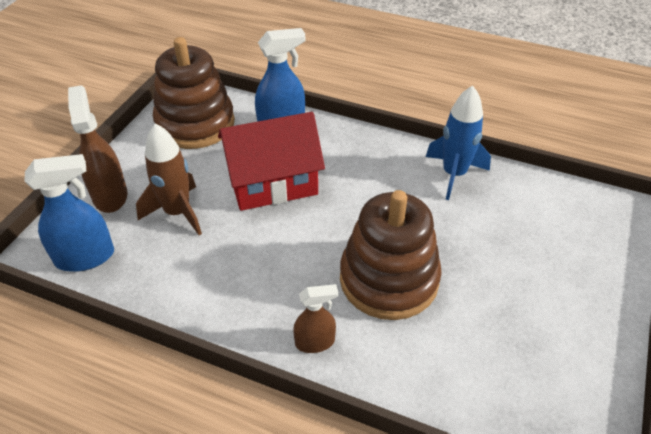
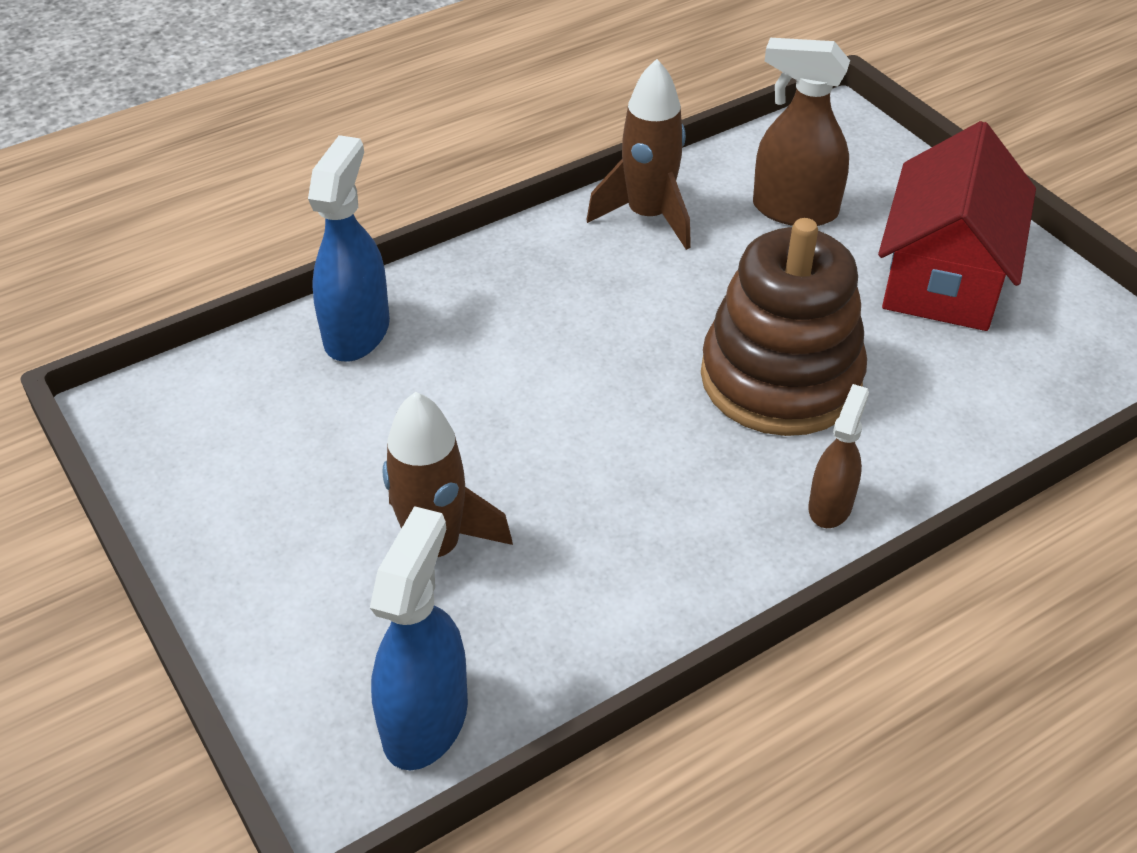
camera: 55 degrees left, 0 degrees up
brown spray bottle [68,85,127,213] -> brown spray bottle moved to [753,38,850,226]
brown stacking toy [153,37,235,149] -> none
red house [218,112,325,211] -> red house moved to [878,121,1036,331]
blue rocket [426,85,491,200] -> brown rocket [586,59,691,250]

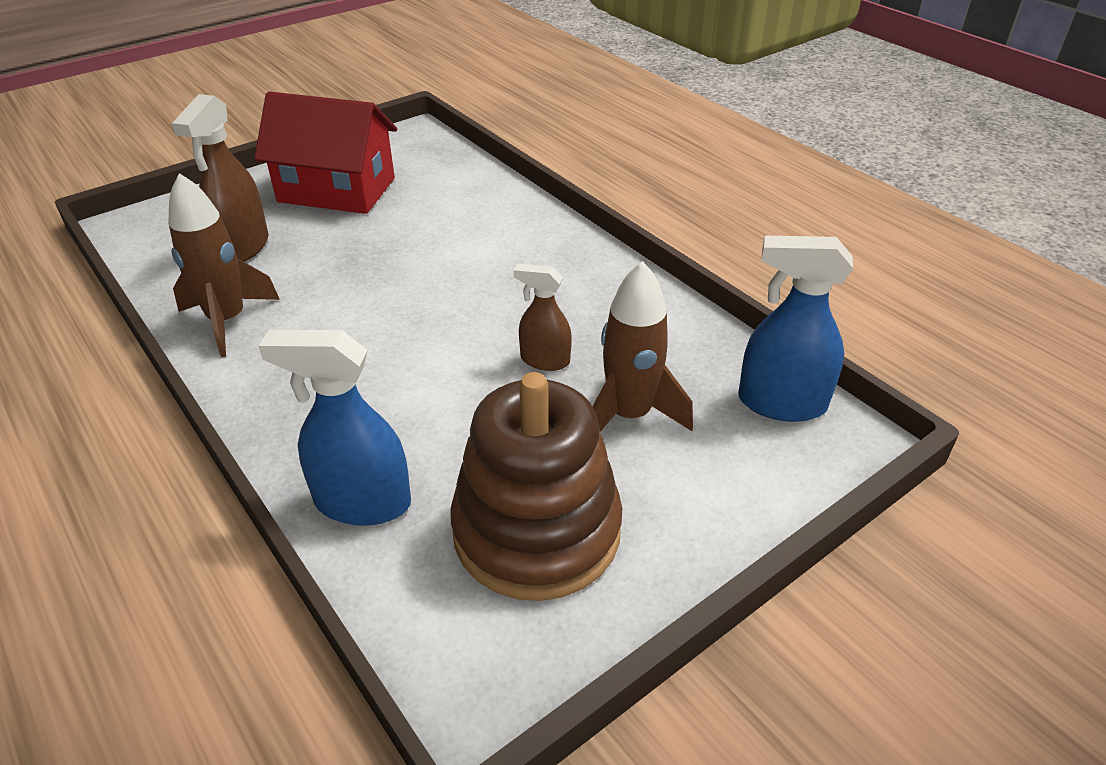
camera: 95 degrees left, 5 degrees down
brown stacking toy [701,218,867,436] -> brown stacking toy moved to [450,372,622,601]
brown spray bottle [808,384,869,528] -> brown spray bottle moved to [514,264,572,371]

